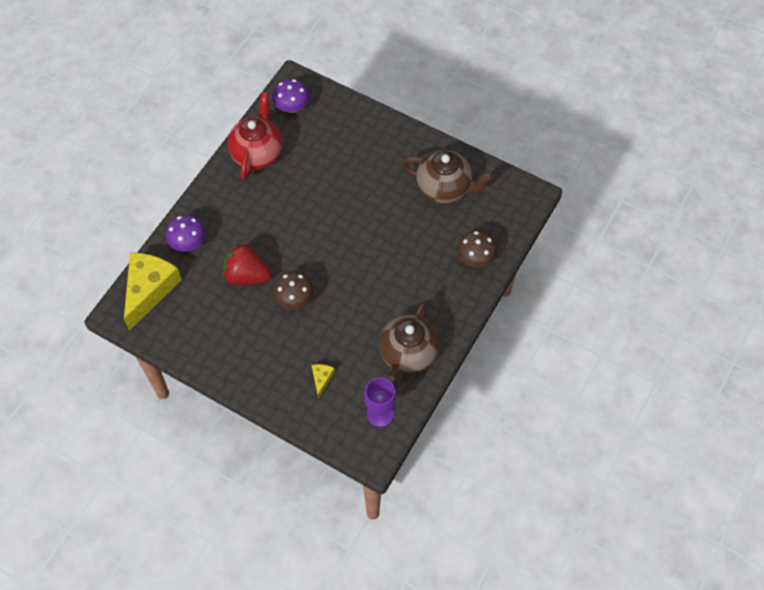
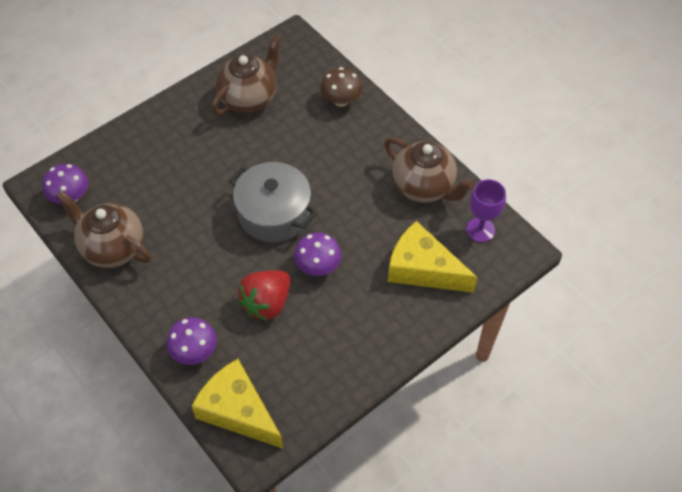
camera: 70 degrees left, 5 degrees down
red teapot [228,92,283,180] -> brown teapot [56,190,152,268]
brown mushroom [273,272,314,310] -> purple mushroom [294,232,341,276]
yellow cheese [312,364,335,399] -> yellow cheese [388,221,478,293], size x2.32
none -> grey pot [229,162,317,243]

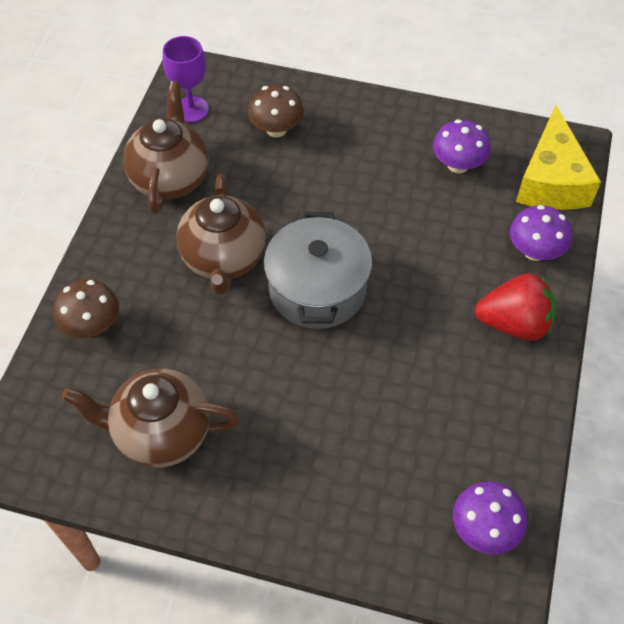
camera: 125 degrees left, 0 degrees up
brown teapot [56,190,152,268] -> brown teapot moved to [176,174,266,294]
red strawberry [238,270,290,321] -> red strawberry moved to [475,273,556,341]
purple mushroom [294,232,341,276] -> purple mushroom moved to [433,119,491,173]
yellow cheese [388,221,478,293] -> brown mushroom [248,84,304,138]

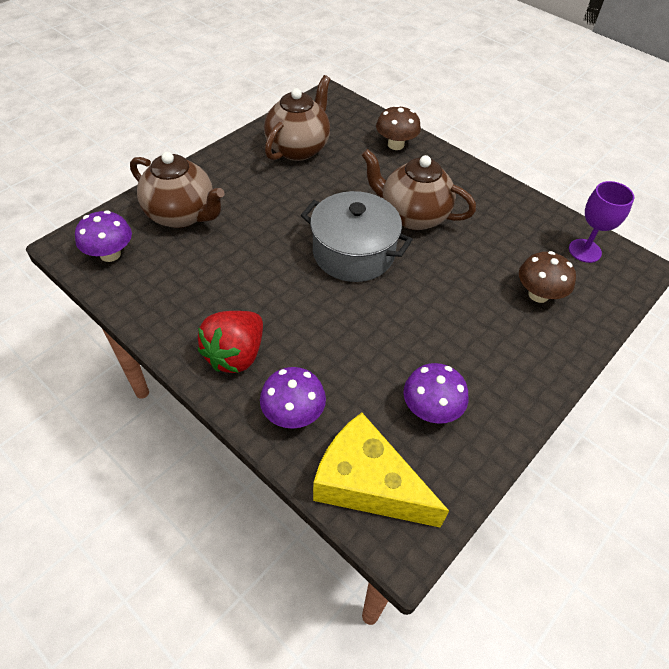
camera: 115 degrees right, 5 degrees down
brown teapot [123,81,208,214] -> brown teapot moved to [130,152,225,228]

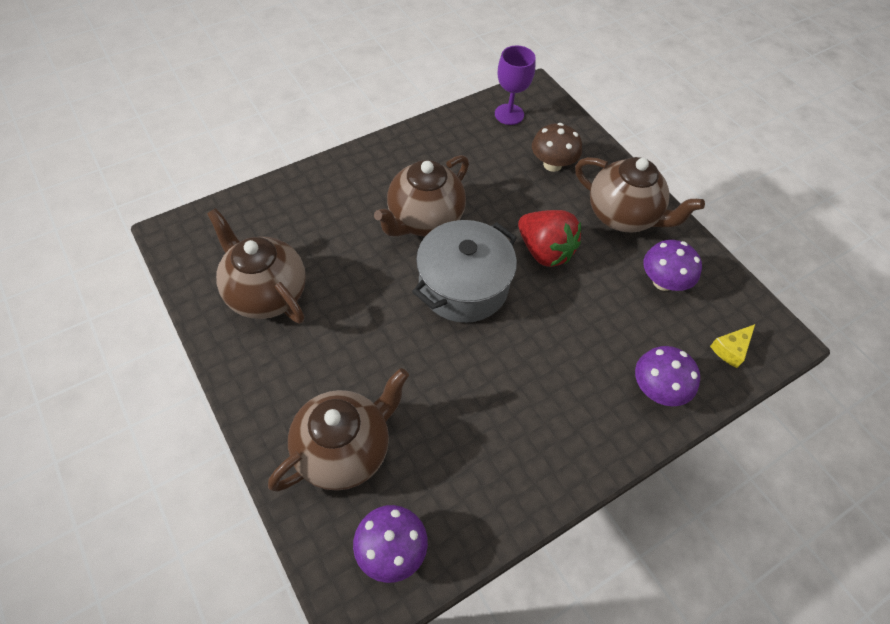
camera: 75 degrees left, 5 degrees up
red strawberry [198,311,263,373] -> red strawberry moved to [518,210,581,267]
yellow cheese [313,413,449,528] -> yellow cheese [710,324,755,368], size x0.43
brown mushroom [376,105,421,150] -> none
none -> brown teapot [575,157,705,232]

